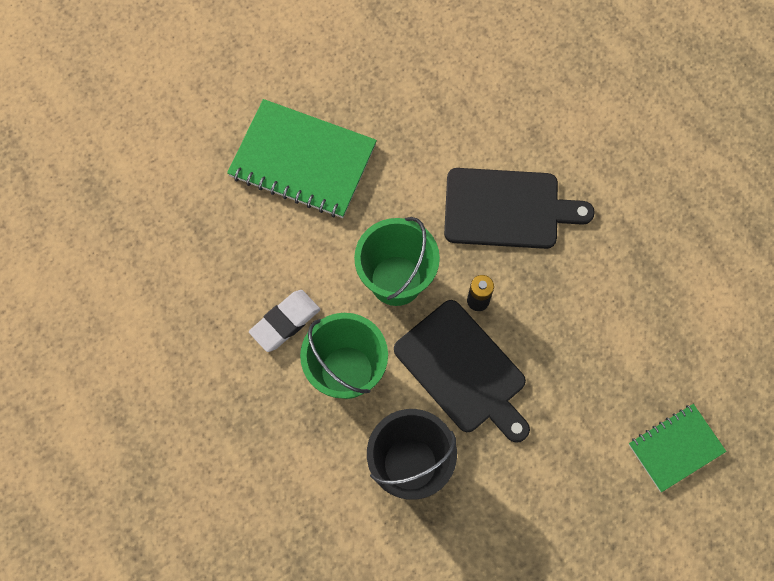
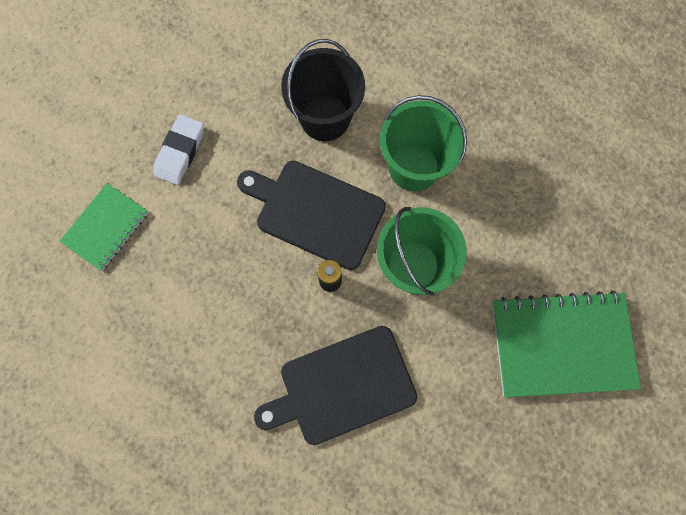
camera: 155 degrees right, 5 degrees up
white eraser [249,290,320,352] -> white eraser moved to [154,114,204,185]

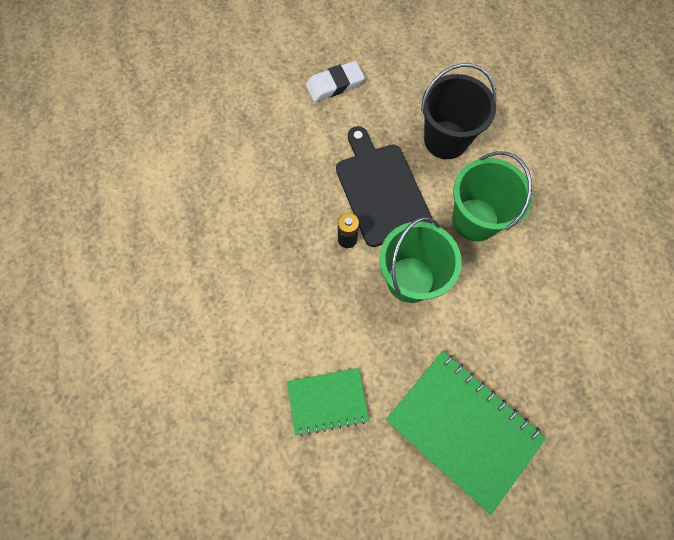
camera: 45 degrees right, 5 degrees down
green notebook [60,183,148,271] -> green notebook moved to [287,368,369,436]
black cutting board [254,326,417,445] -> none

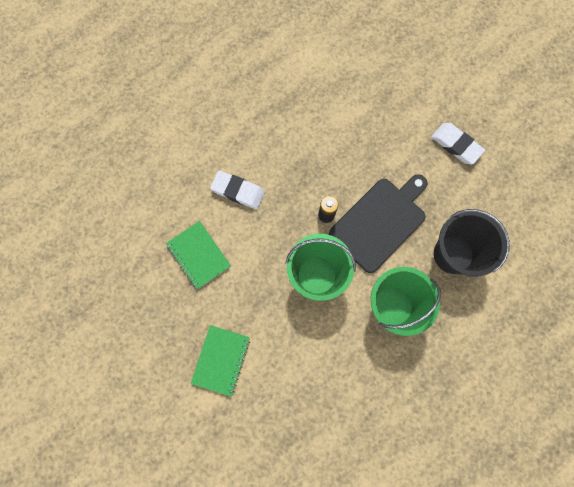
camera: 65 degrees right, 5 degrees up
green notebook [386,351,546,515] -> green notebook [191,325,250,397], size x0.58
none -> white eraser [210,170,265,210]

